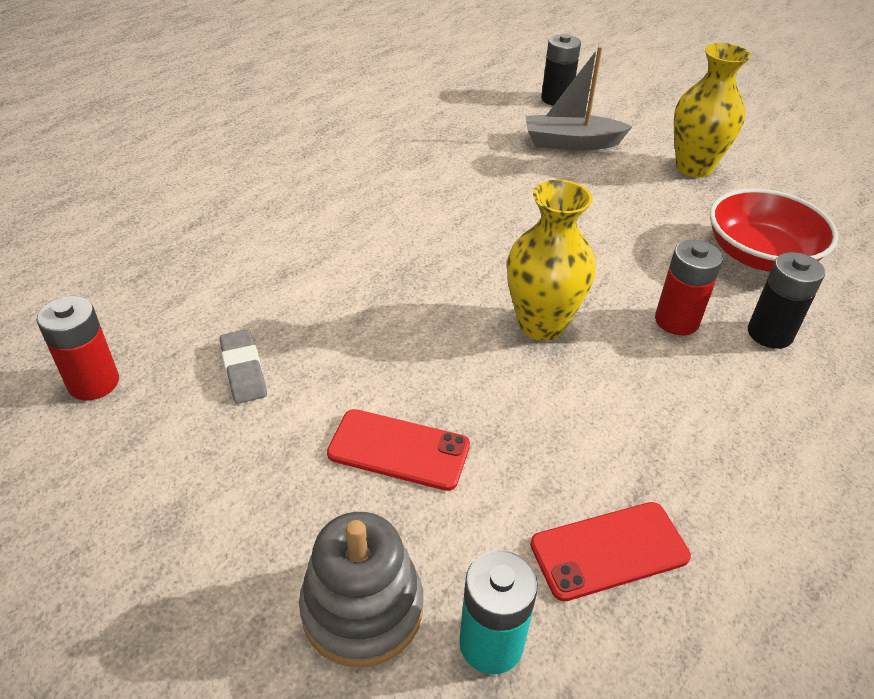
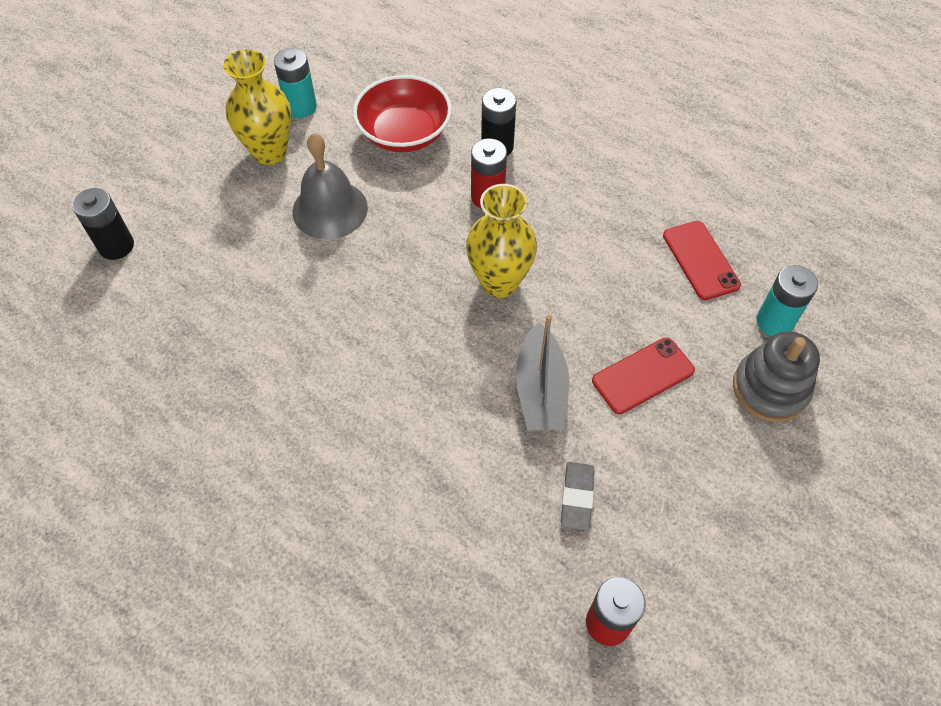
camera: 90 degrees left, 15 degrees up
grey eraser [219,330,267,404] -> grey eraser turned 60 degrees counterclockwise [561,462,595,531]
red phone [327,409,470,491] -> red phone turned 45 degrees clockwise [592,337,695,414]
grey boat [526,46,633,151] -> grey boat moved to [516,315,569,430]
none -> turquoise battery [274,48,317,118]
none -> grey bell [292,133,368,239]

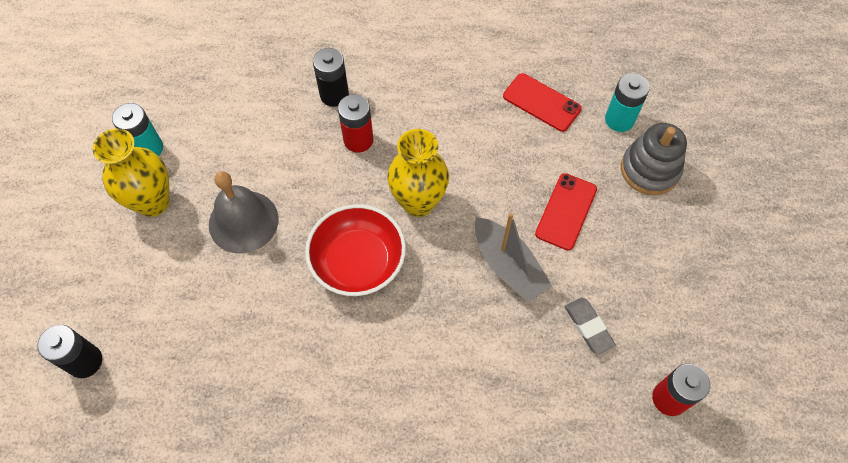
camera: 35 degrees left, 5 degrees up
red bowl [353,75,452,152] -> red bowl moved to [305,204,406,296]

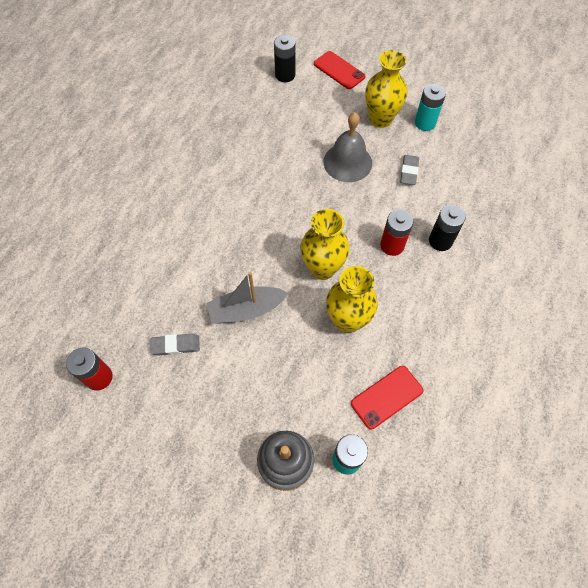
camera: 110 degrees right, 0 degrees up
red bowl [305,204,406,296] -> none
red phone [535,173,597,250] -> red phone moved to [314,51,365,89]
none -> yellow vase [326,266,378,333]
none -> grey eraser [400,155,419,185]

